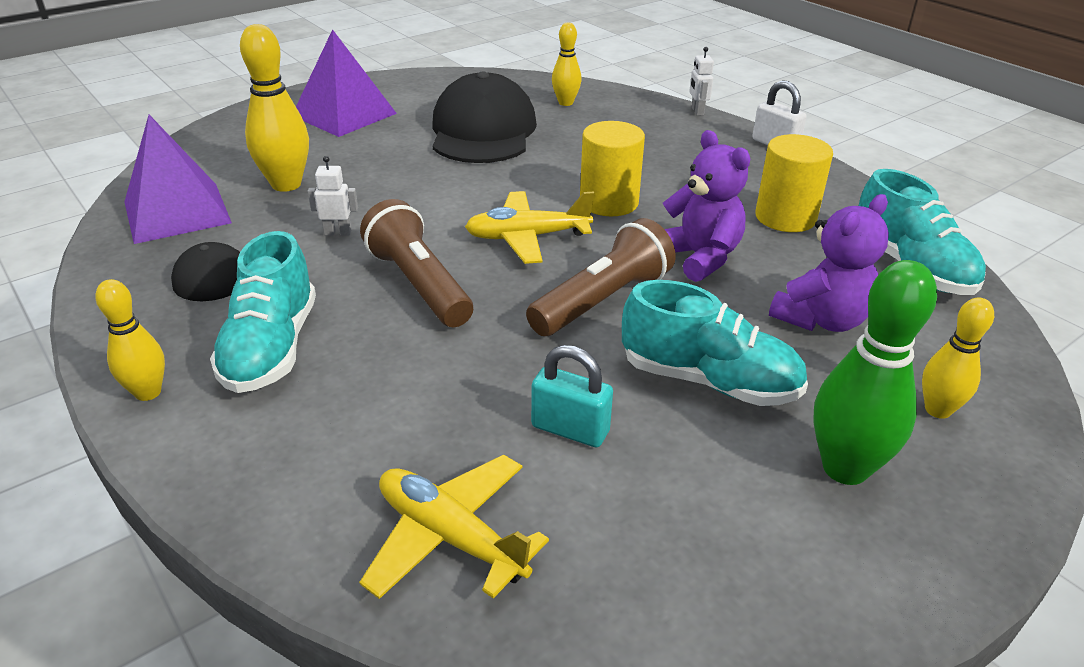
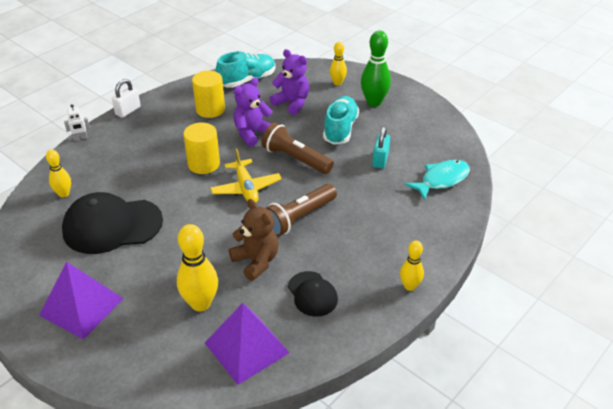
camera: 100 degrees left, 5 degrees up
turquoise shoe [210,231,316,393] -> none
white robot [308,156,358,235] -> brown teddy bear [229,199,279,281]
yellow plane [359,455,549,599] -> turquoise fish [405,160,470,200]

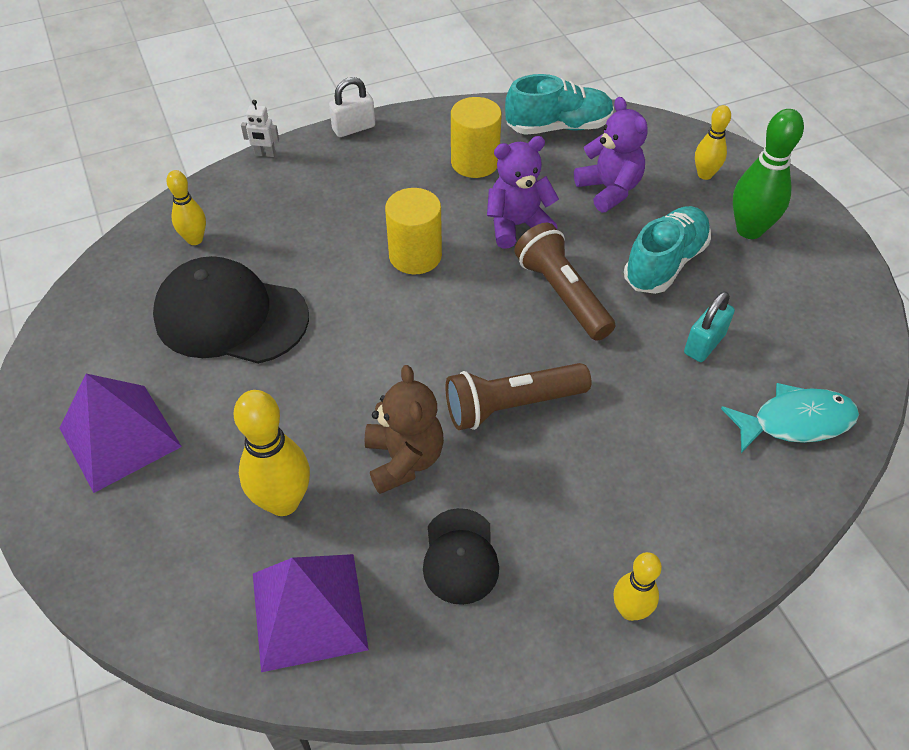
camera: 25 degrees right, 10 degrees up
yellow plane [210,149,282,203] -> none

